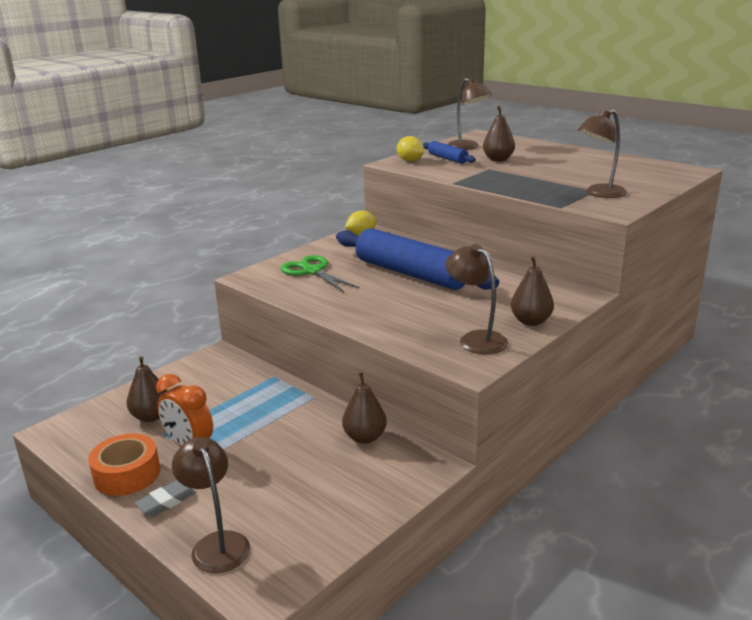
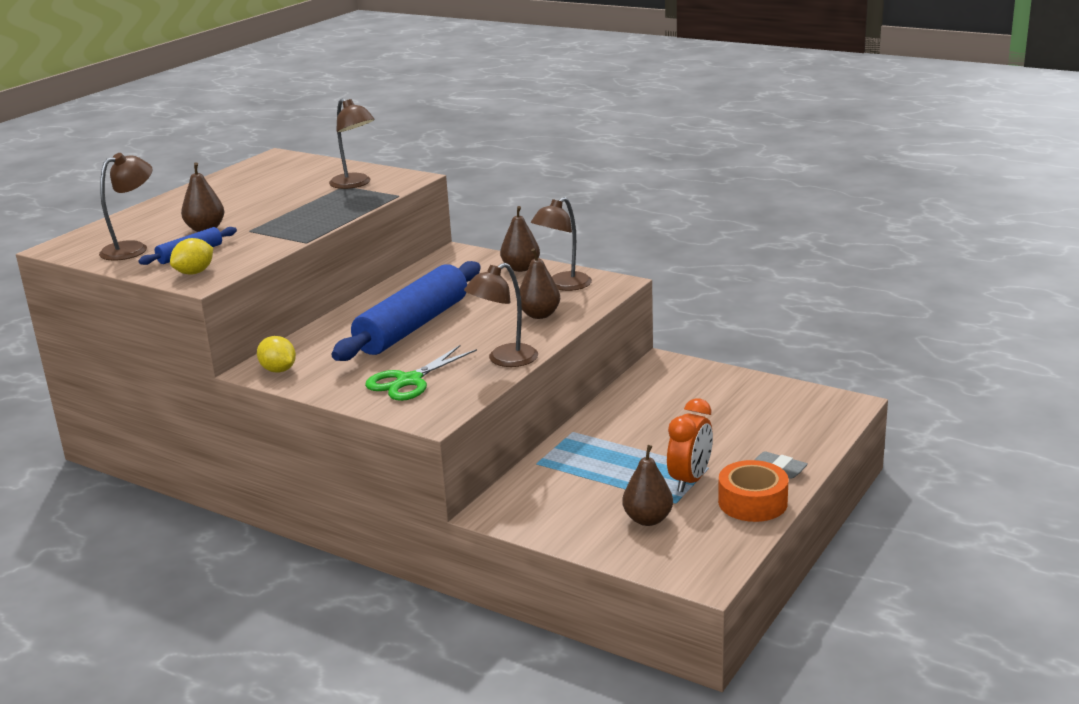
camera: 100 degrees left, 0 degrees up
brown lamp [172,437,250,573] -> brown lamp moved to [464,263,538,367]
brown pear [342,372,387,444] -> brown pear moved to [520,248,560,319]

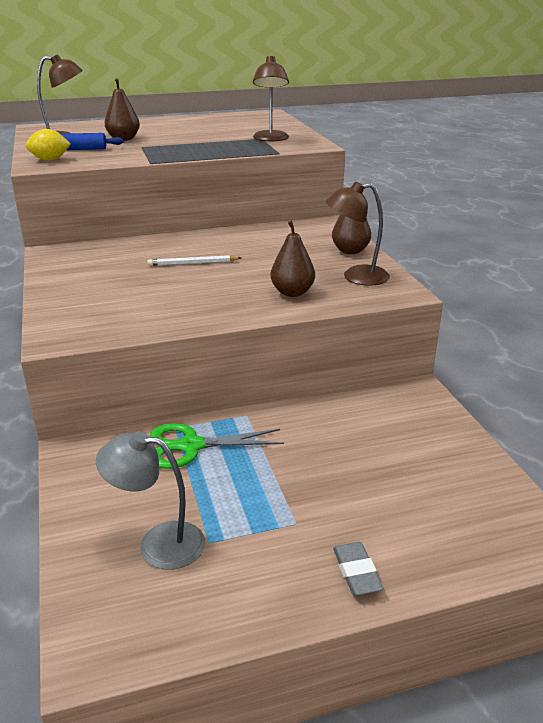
camera: 40 degrees right, 5 degrees up
yellow lemon [257,336,296,373] -> none
blue rolling pin [332,261,481,361] -> white pencil [147,255,241,266]
green scissors [365,345,477,401] -> green scissors moved to [150,423,284,469]
brown lamp [464,263,538,367] -> none
brown pear [622,445,673,526] -> grey lamp [96,431,205,570]
orange clock [667,398,713,492] -> none
orange tape [718,460,788,522] -> none

